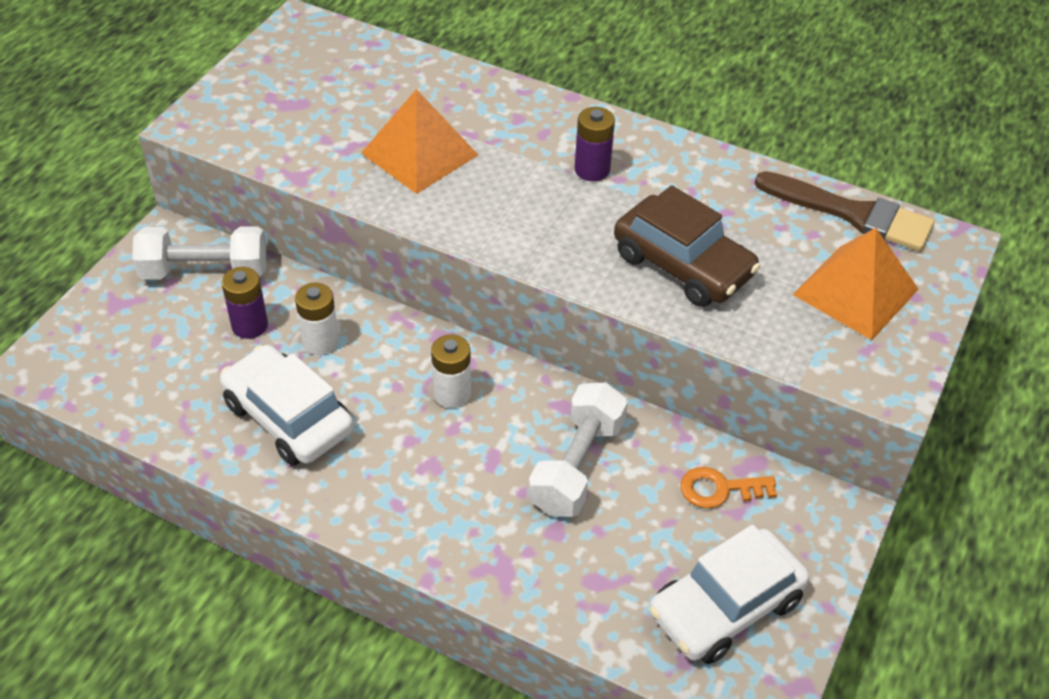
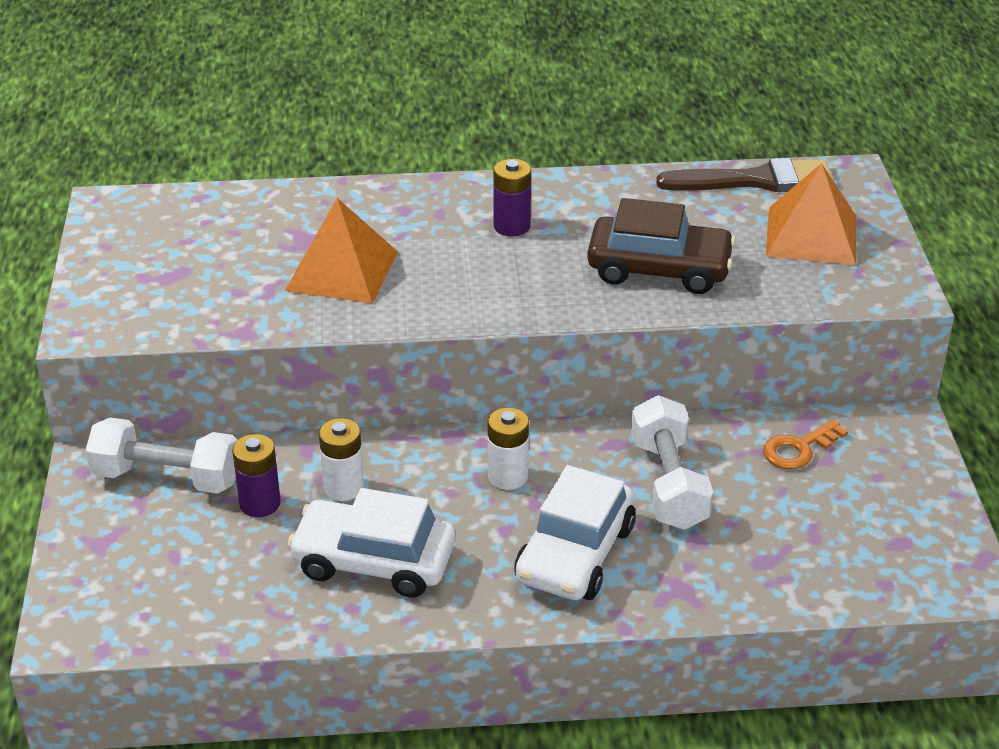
camera: 30 degrees left, 10 degrees down
white dumbbell [132,226,267,280] -> white dumbbell turned 45 degrees clockwise [85,417,237,494]
white car [649,525,809,664] -> white car moved to [514,465,636,600]

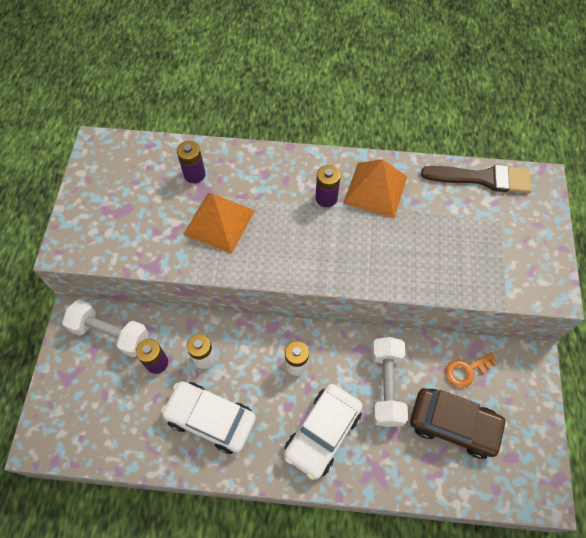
camera: 10 degrees right, 25 degrees up
brown car [587,198,736,294] -> brown car moved to [410,388,507,459]
orange pyramid [766,163,856,265] -> orange pyramid moved to [343,159,407,218]
none -> purple battery [177,141,206,183]

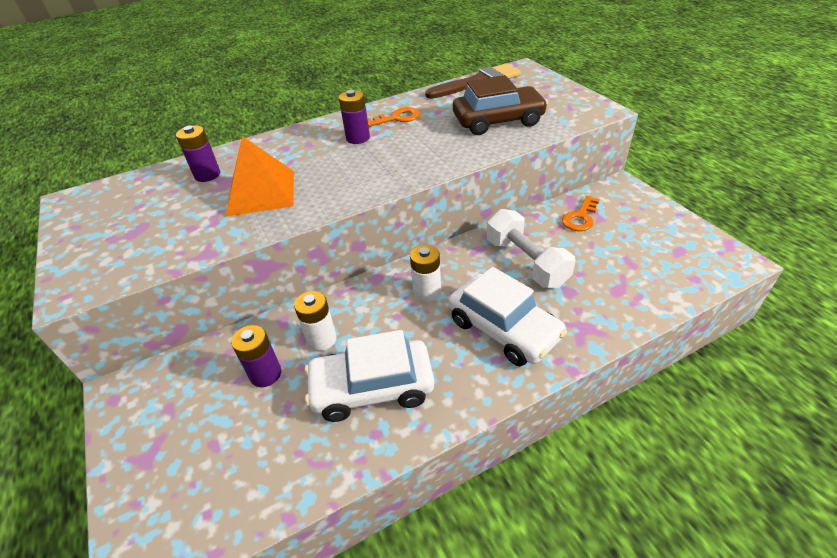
camera: 30 degrees left, 20 degrees down
white dumbbell [62,299,149,357] -> none
white car [284,384,363,480] -> white car turned 45 degrees counterclockwise [449,267,567,366]
orange pyramid [343,159,407,218] -> orange key [367,107,420,127]
brown car [410,388,507,459] -> brown car moved to [453,75,548,135]

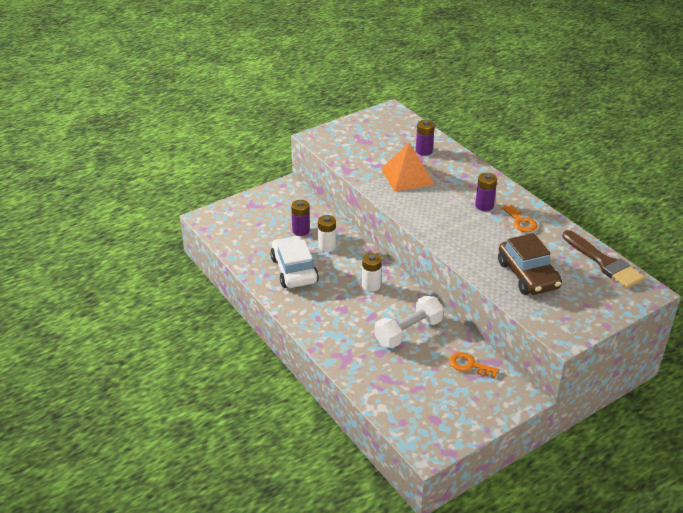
camera: 80 degrees right, 5 degrees down
white car [449,267,567,366] -> none

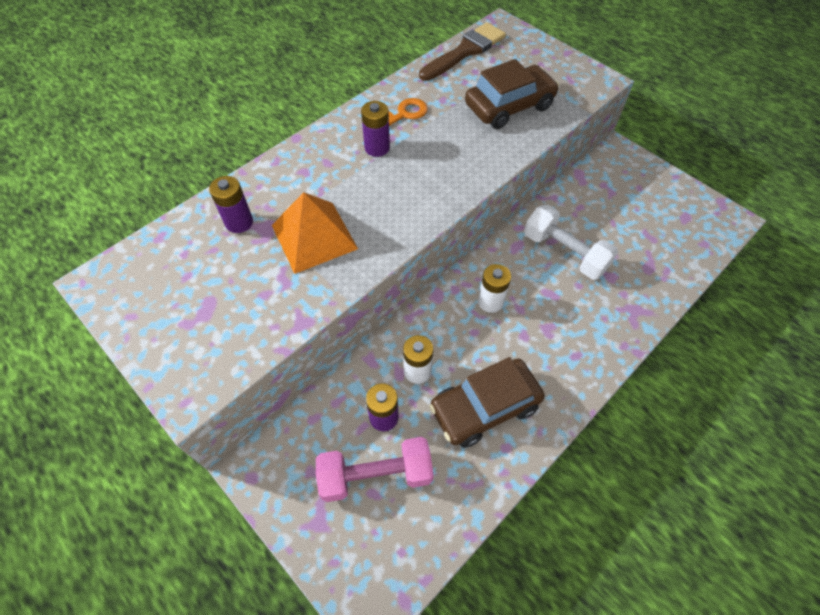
camera: 100 degrees left, 20 degrees up
white car [270,236,319,288] -> brown car [429,357,545,448]
orange key [449,352,499,378] -> none
none -> pink dumbbell [316,437,434,502]

